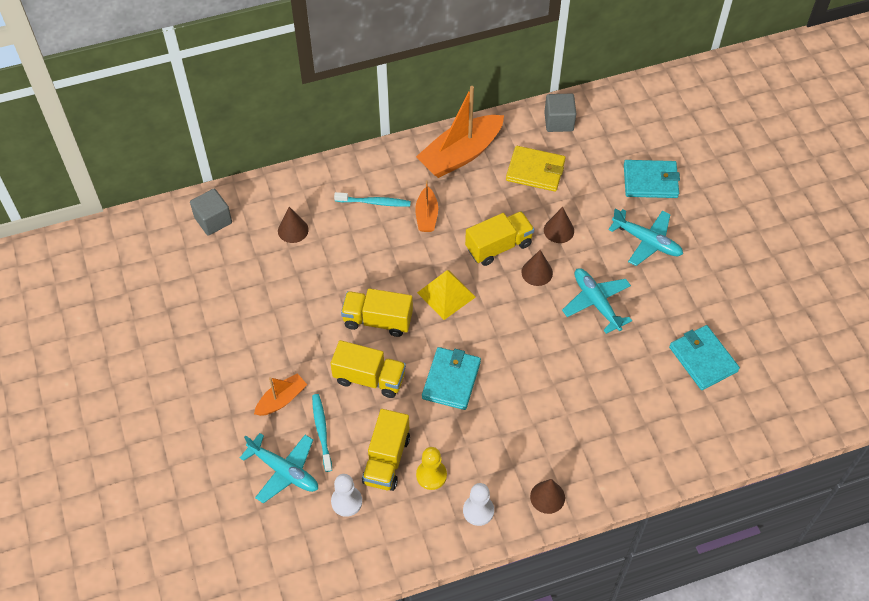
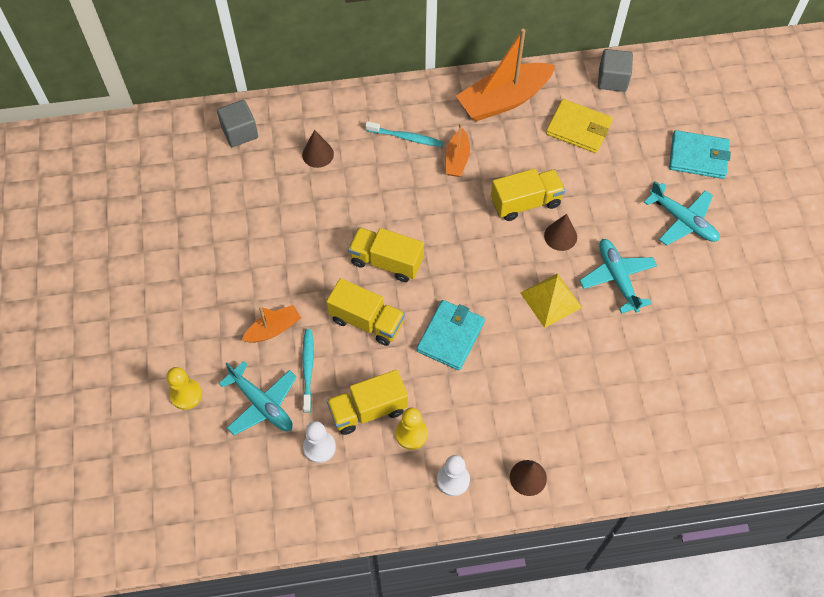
camera: 10 degrees right, 5 degrees up
yellow truck [362,409,410,491] -> yellow truck turned 45 degrees clockwise [327,370,408,435]
yellow pyramid [417,270,476,320] -> yellow pyramid moved to [520,273,582,328]
brown cone [544,207,574,243] -> none
turquoise wallet [669,325,740,390] -> none
none -> yellow pawn [166,367,202,410]

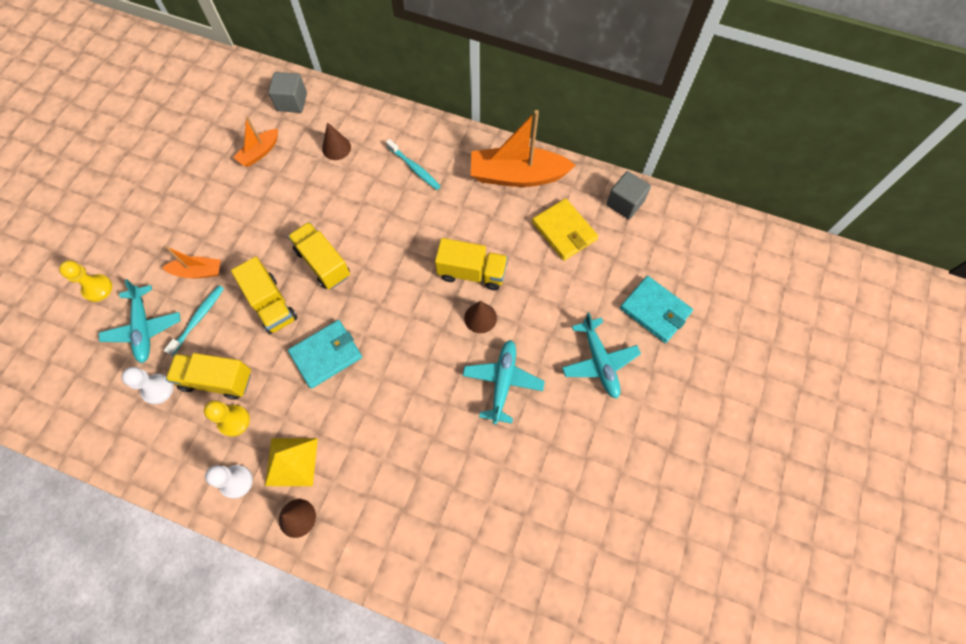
camera: 30 degrees right, 5 degrees up
orange boat [445,123,470,177] -> orange boat moved to [233,116,278,167]
yellow pyramid [520,273,582,328] -> yellow pyramid moved to [265,438,318,486]

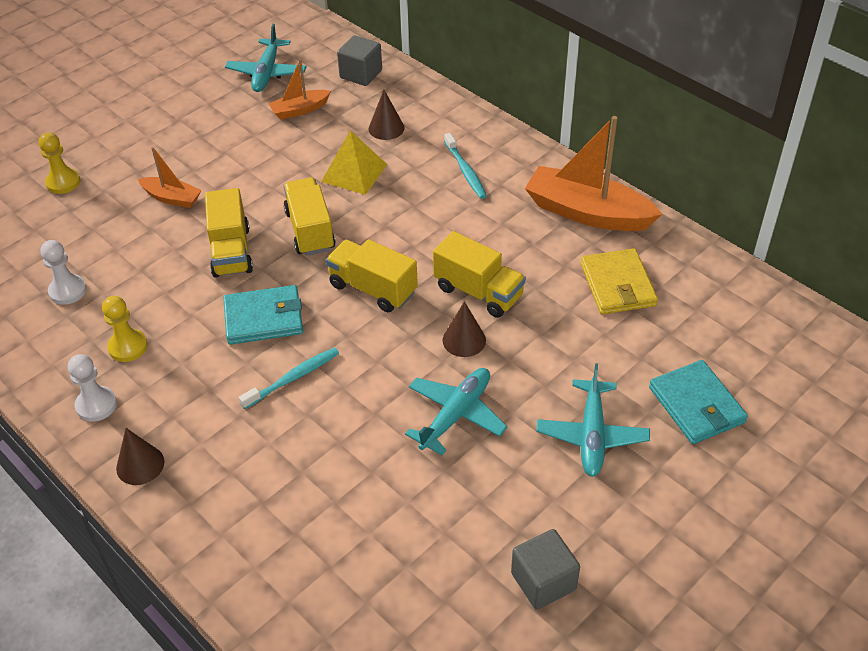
camera: 25 degrees right, 20 degrees down
turquoise plane [99,279,180,363] -> turquoise plane moved to [225,24,307,92]
turquoise toothbrush [164,286,224,356] -> turquoise toothbrush moved to [239,347,339,409]
yellow truck [166,353,251,400] -> yellow truck moved to [326,239,418,312]
yellow pyramid [265,438,318,486] -> yellow pyramid moved to [321,130,387,195]
grey cube [606,171,651,219] -> grey cube moved to [511,529,580,610]

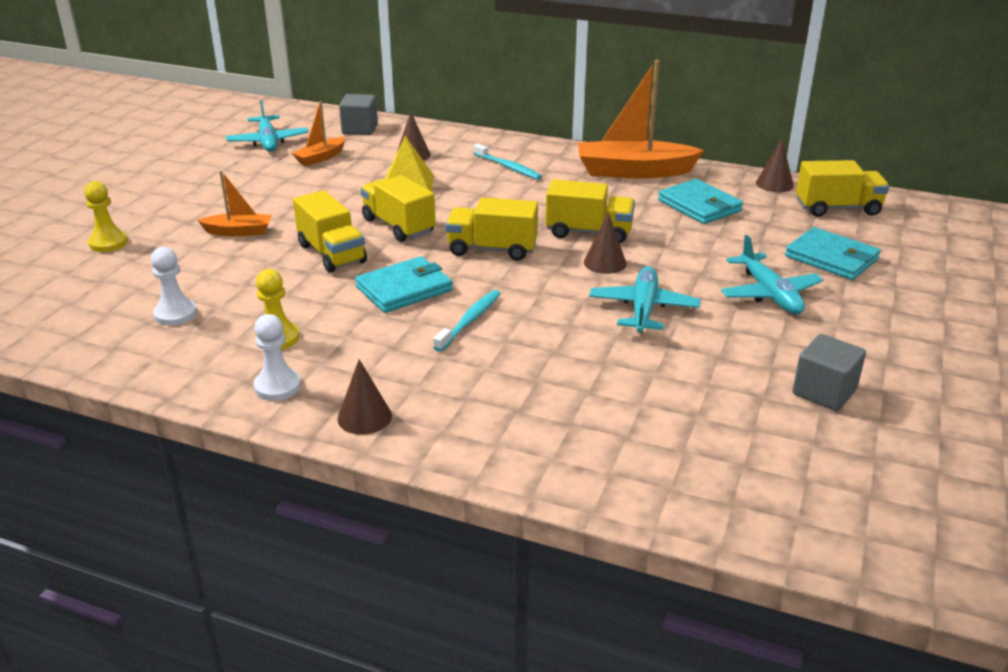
camera: 25 degrees left, 15 degrees down
yellow wallet [581,248,658,314] -> turquoise wallet [658,179,743,224]
none -> brown cone [756,139,794,192]
none -> yellow truck [796,160,889,217]

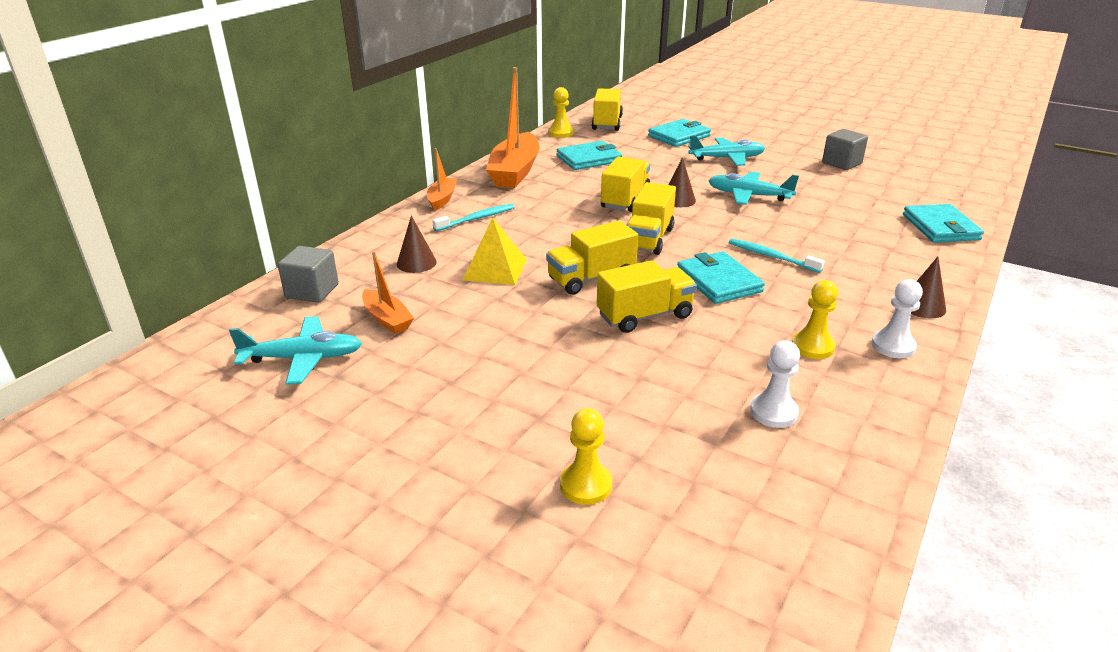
camera: 80 degrees left, 0 degrees up
orange boat [197,171,272,236] -> orange boat moved to [427,148,457,211]
brown cone [756,139,794,192] -> yellow pawn [548,87,574,138]
none -> turquoise wallet [903,204,984,242]

